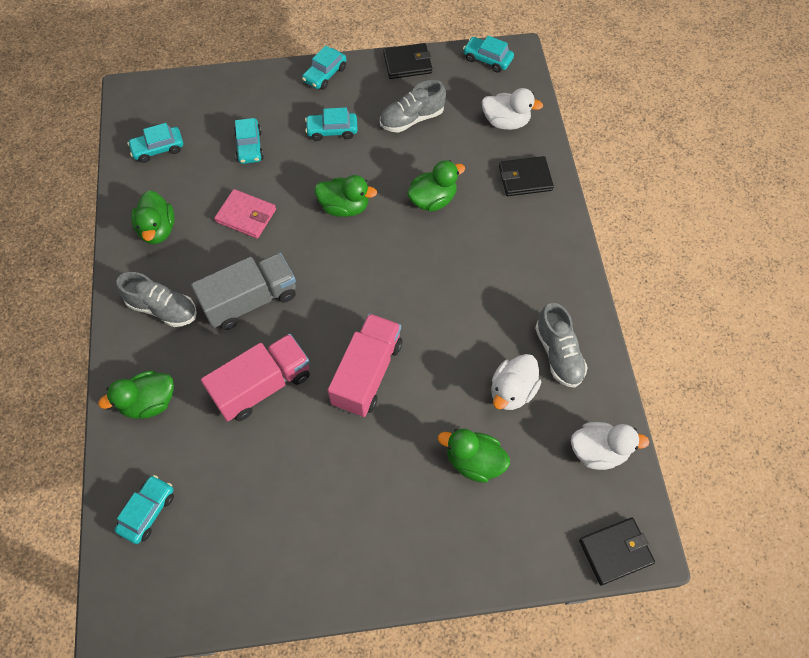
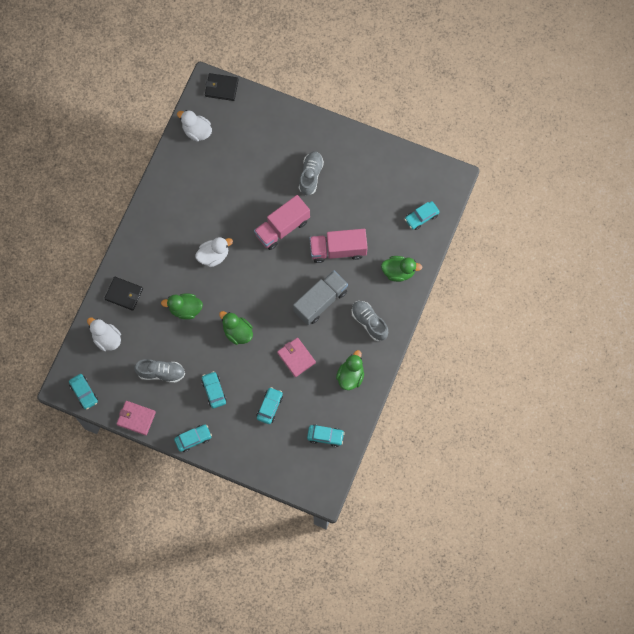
camera: 150 degrees left, 10 degrees up
grey truck [191,253,296,330] -> grey truck turned 135 degrees clockwise [293,271,348,325]
turquoise car [305,107,358,141] -> turquoise car turned 135 degrees counterclockwise [201,371,227,408]
black wallet [383,43,432,79] -> pink wallet [116,401,156,435]
green duck [438,429,510,483] -> none
white duck [491,354,541,410] -> white duck moved to [195,237,233,267]
grey shoe [535,303,588,387] -> grey shoe moved to [299,151,324,195]

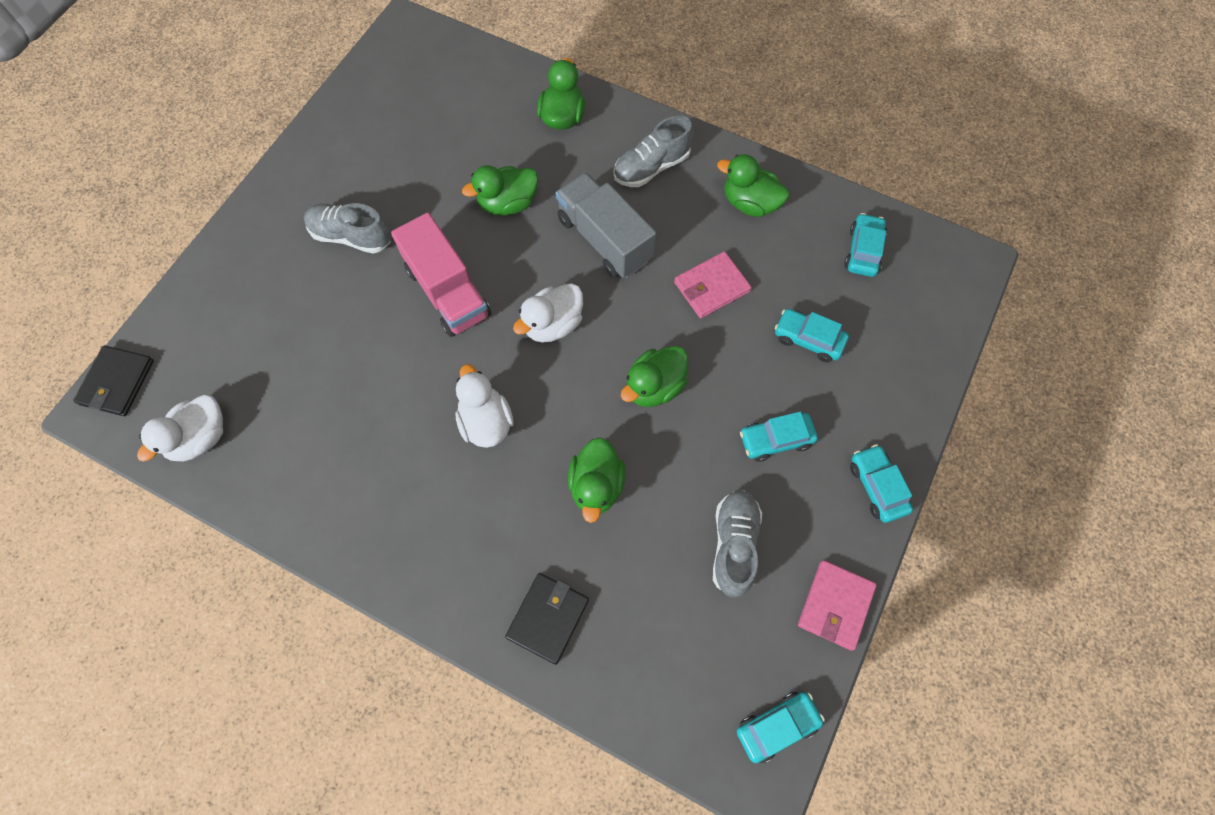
camera: 85 degrees left, 5 degrees down
white duck [87,317,121,351] -> white duck moved to [513,283,583,343]
pink truck [310,229,368,263] -> green duck [462,165,538,216]
turquoise car [405,201,440,230] -> none

